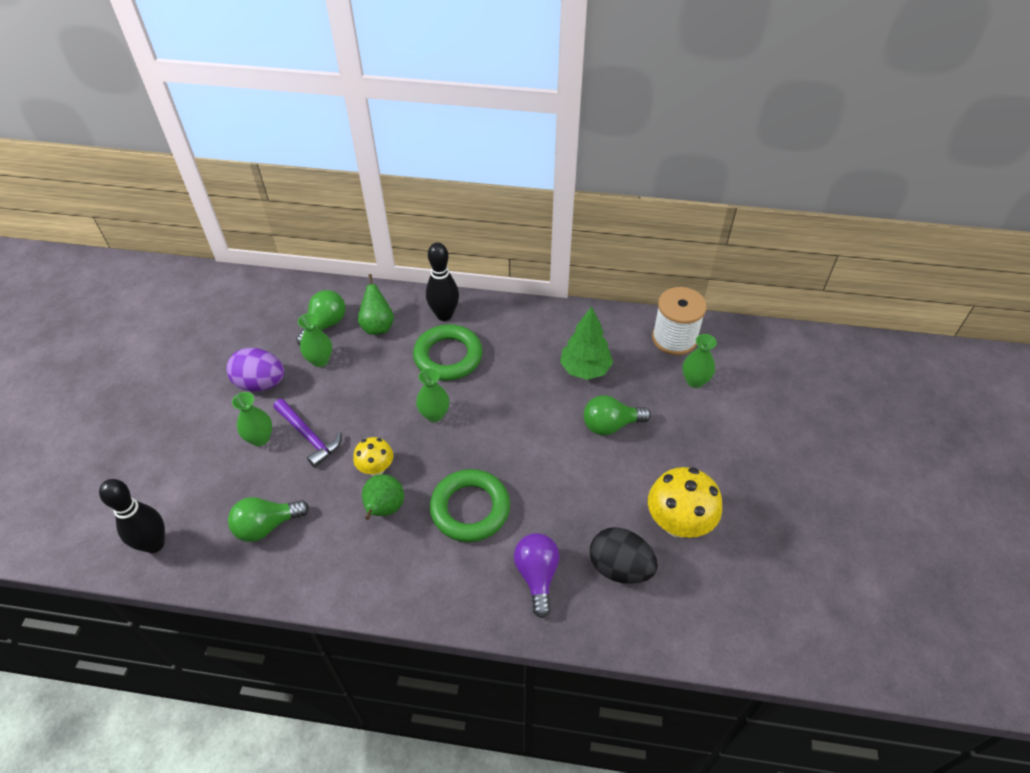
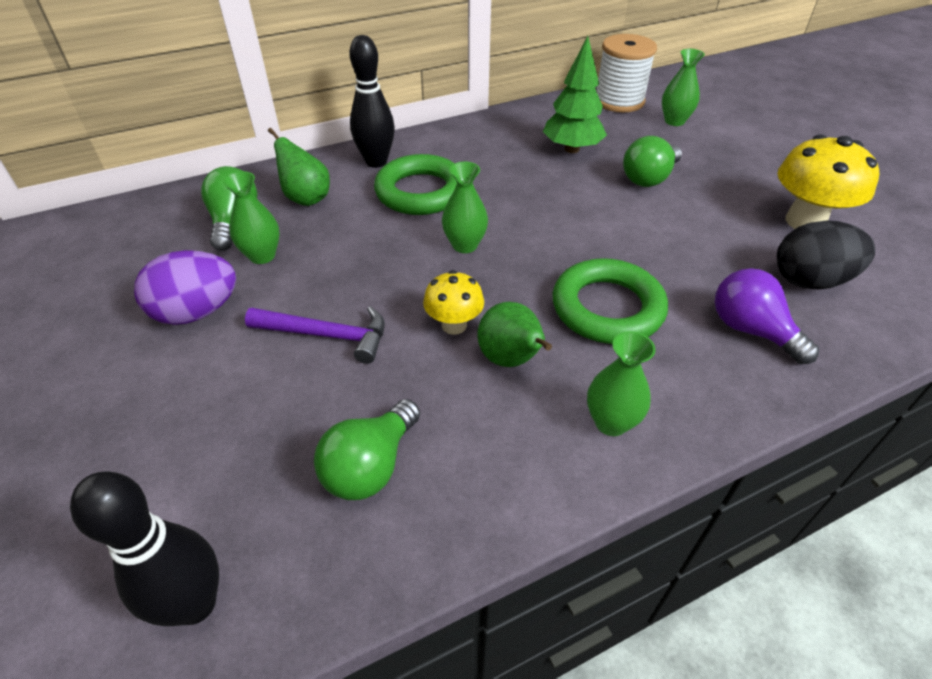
camera: 35 degrees left, 5 degrees down
green vase [232,392,272,446] -> green vase moved to [587,331,656,436]

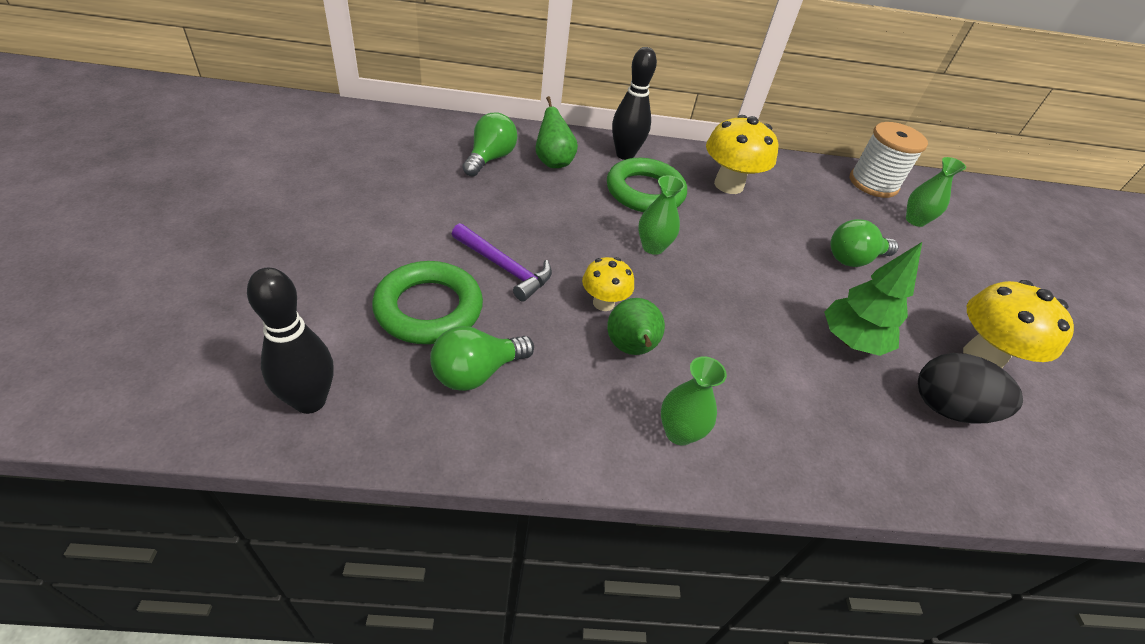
camera: 20 degrees right, 0 degrees up
purple egg [134,250,236,325] -> none
green vase [222,171,280,264] -> none
green tree [543,36,607,153] -> green tree moved to [824,242,922,356]
green ring [552,258,668,344] -> green ring moved to [372,261,483,344]
purple light bulb [715,268,819,364] -> none
none -> yellow mushroom [706,115,779,194]

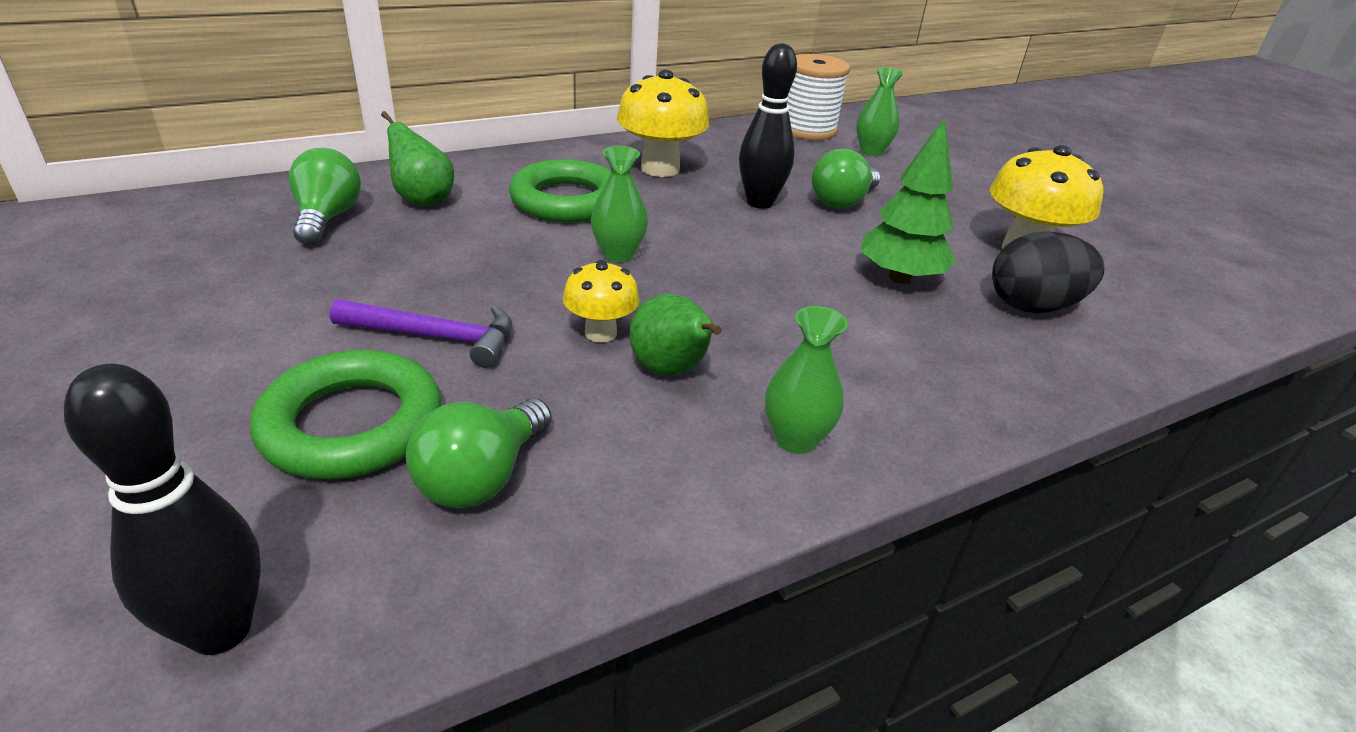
camera: 25 degrees left, 10 degrees down
black bowling pin [612,47,657,160] -> black bowling pin moved to [739,43,797,209]

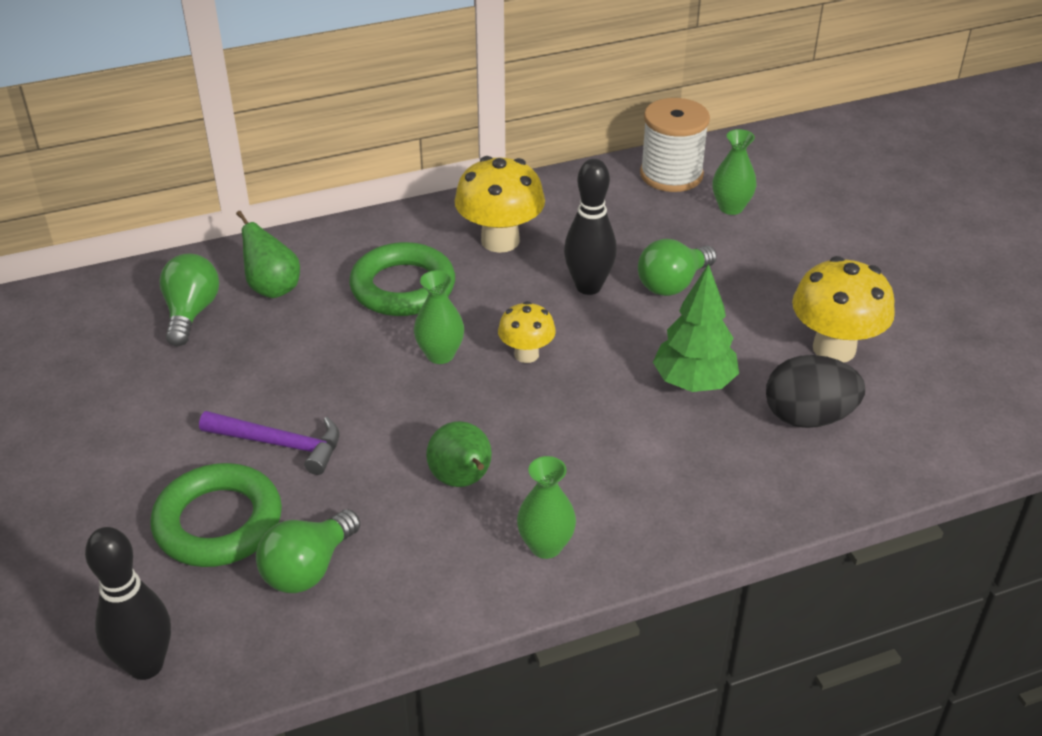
camera: 10 degrees right, 5 degrees up
yellow mushroom [563,260,640,342] -> yellow mushroom moved to [498,301,556,363]

